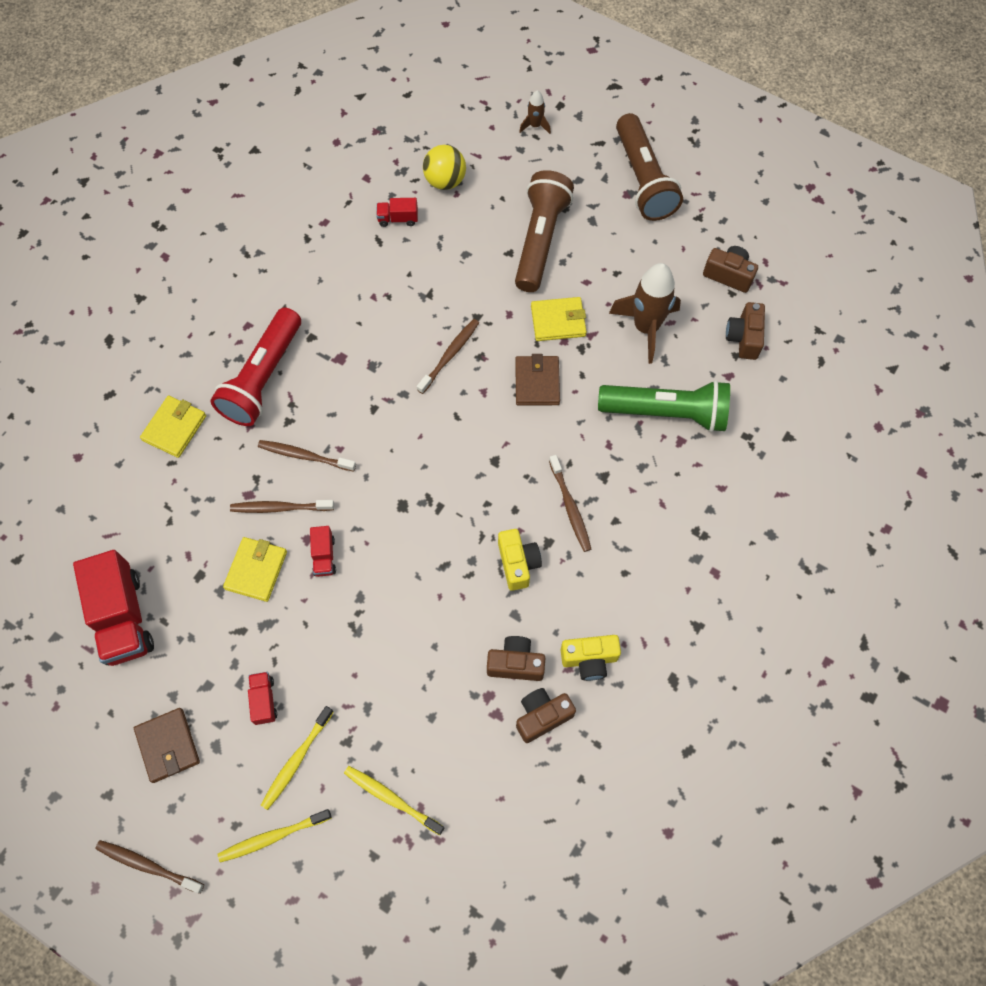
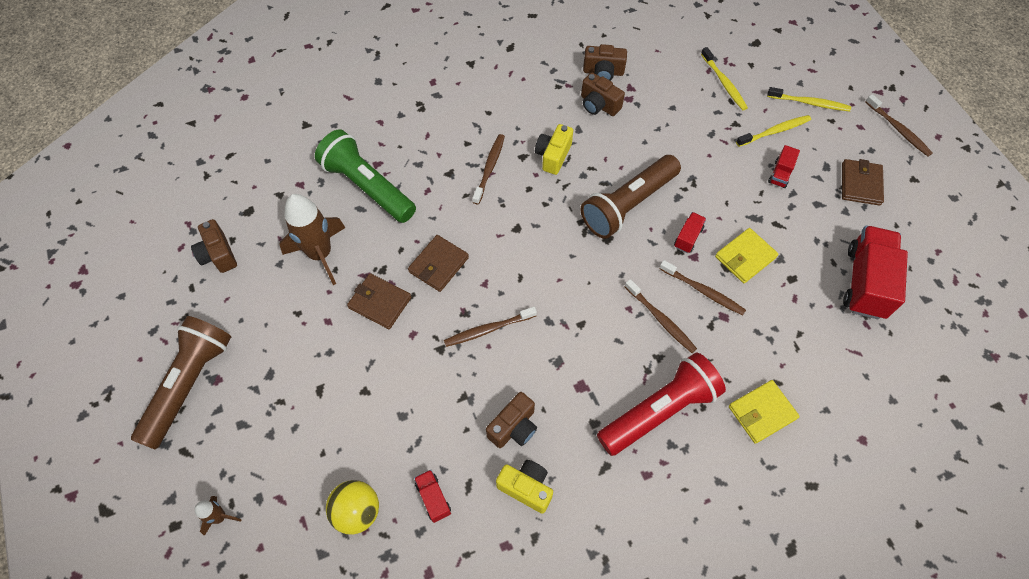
camera: 145 degrees left, 5 degrees down
red truck [376,198,418,227] -> red truck turned 150 degrees counterclockwise [414,470,451,523]
brown flashlight [515,170,574,292] -> brown flashlight moved to [580,155,681,239]
yellow wallet [531,297,587,341] -> brown wallet [347,273,411,329]
yellow camera [560,635,621,681] -> yellow camera moved to [496,460,553,514]
brown camera [726,302,765,360] -> brown camera moved to [486,392,537,448]

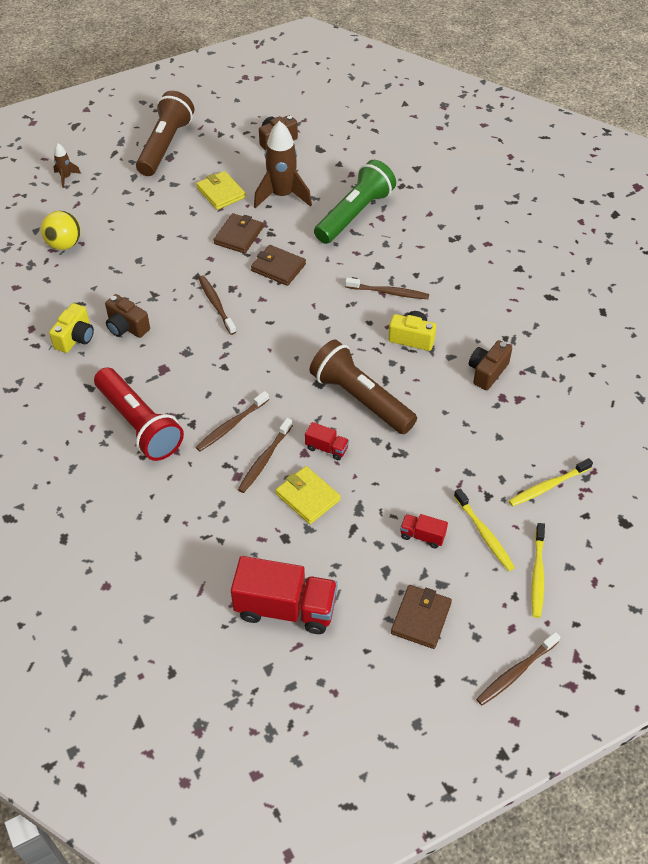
camera: 85 degrees right, 10 degrees down
brown flashlight [131,316,231,450] -> brown flashlight turned 90 degrees counterclockwise [136,91,194,176]
red truck [414,470,451,523] -> none
brown camera [583,44,627,81] -> none
yellow wallet [729,380,800,444] -> yellow wallet moved to [196,171,246,210]
brown wallet [842,159,884,206] -> brown wallet turned 75 degrees counterclockwise [391,585,452,649]

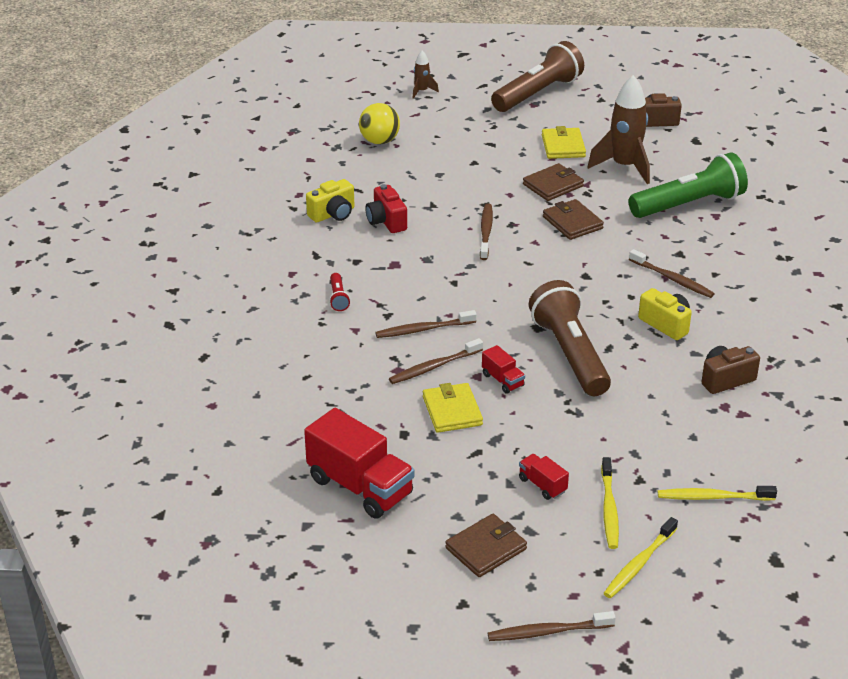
camera: 30 degrees right, 15 degrees down
red flashlight [94,367,184,461] -> red flashlight [329,273,350,311], size x0.41
brown camera [105,294,150,338] -> red camera [365,184,407,233]

